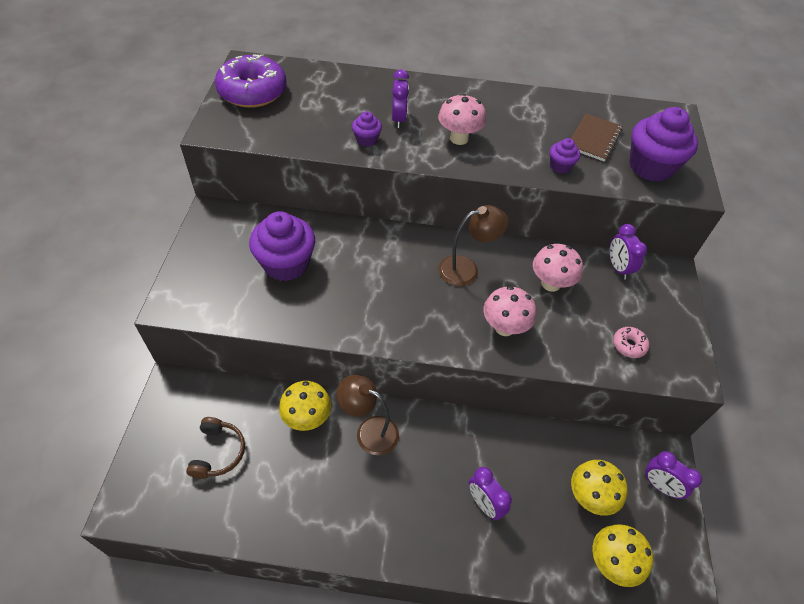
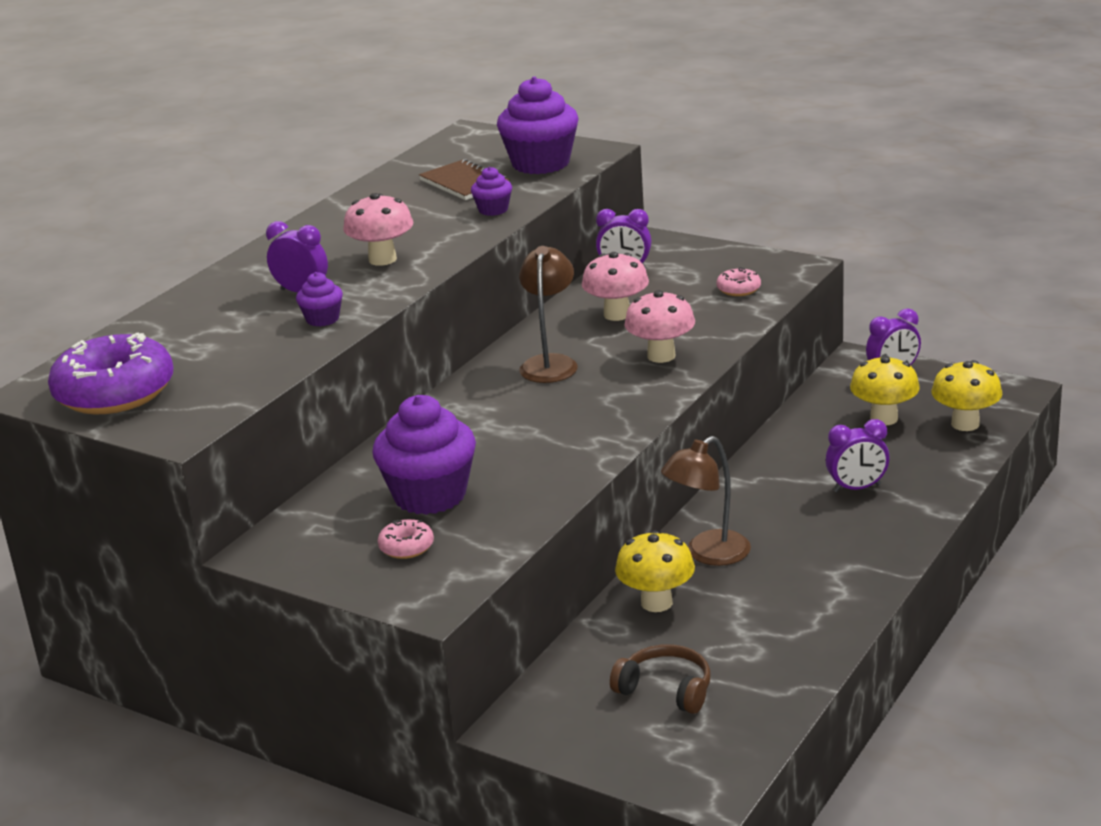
camera: 60 degrees left, 25 degrees down
none -> pink donut [378,519,434,559]

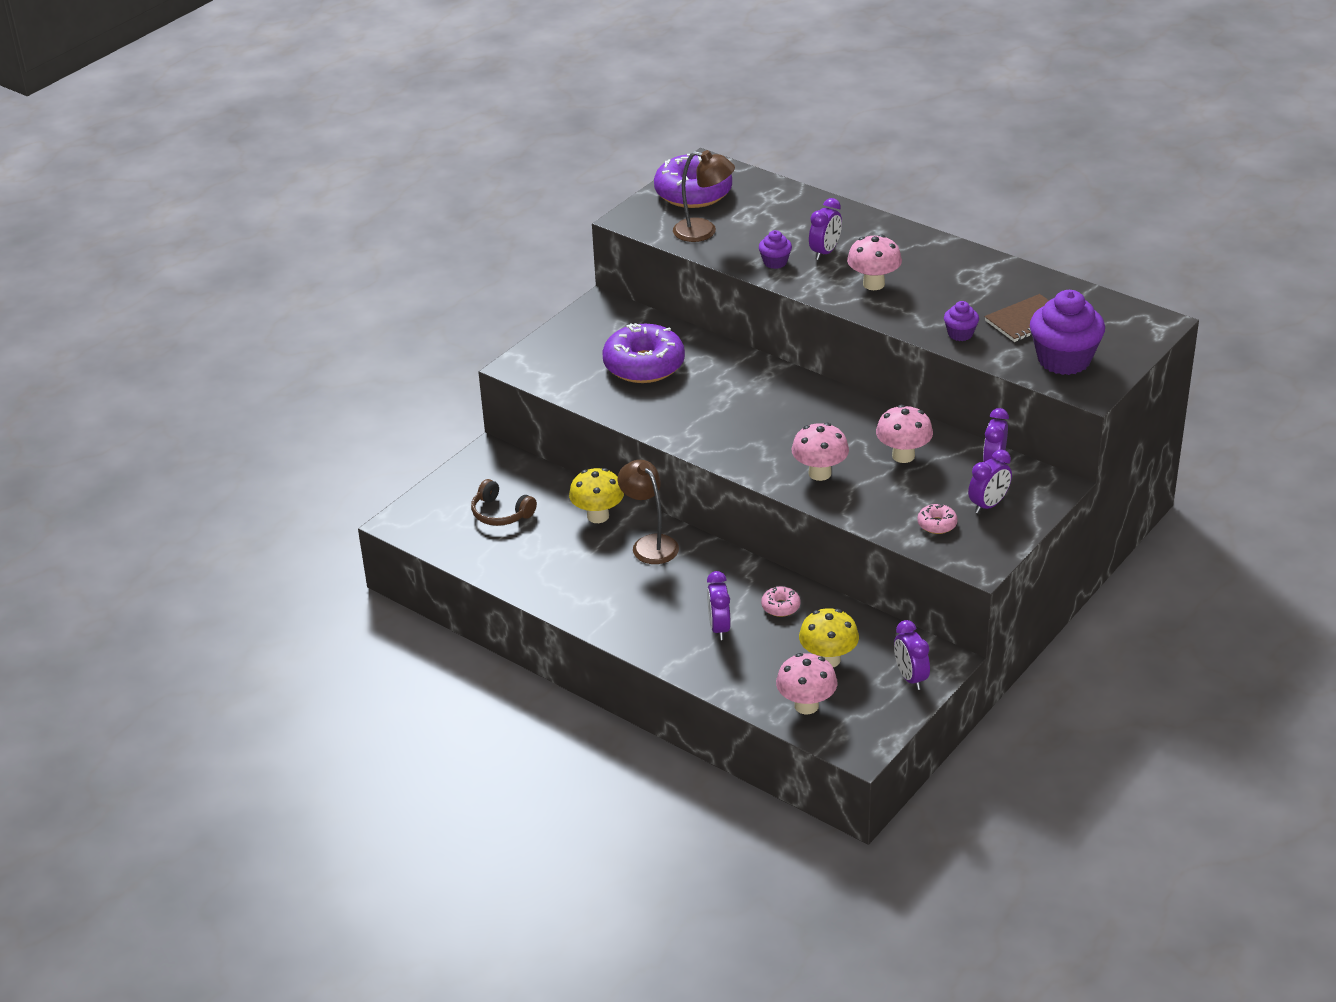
camera: 95 degrees right, 10 degrees up
purple cupcake [372,395,476,515] -> purple donut [602,323,685,383]
pink donut [378,519,434,559] -> pink donut moved to [761,586,800,617]
brown lamp [519,246,578,383] -> brown lamp moved to [673,150,735,242]
brown headphones [610,644,711,714] -> brown headphones turned 90 degrees clockwise [471,479,537,526]
yellow mushroom [931,360,1002,431] -> pink mushroom [776,653,838,714]
none -> purple clock [968,449,1012,514]

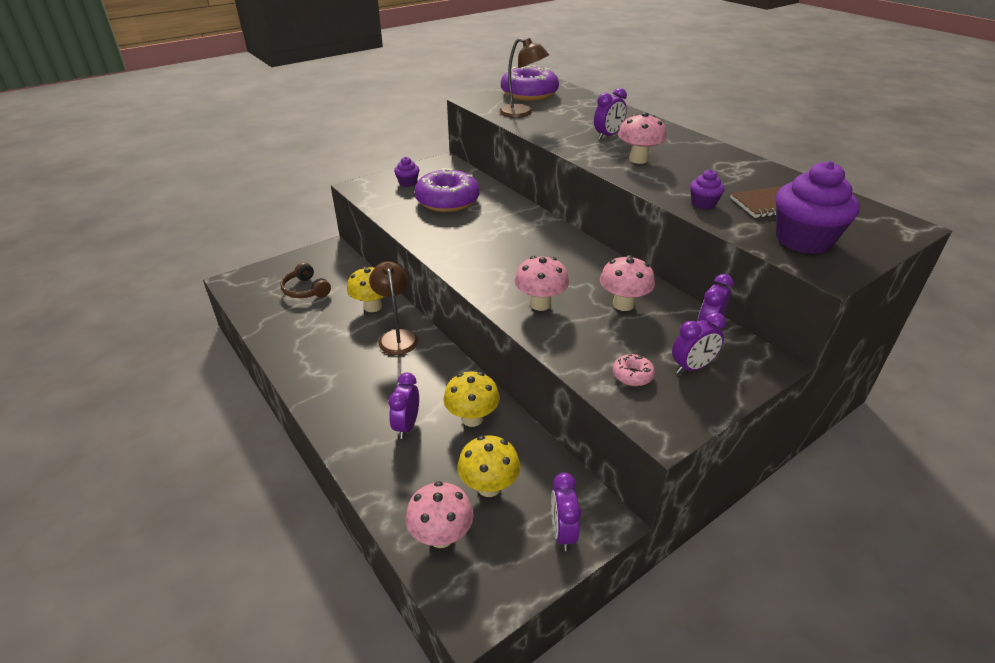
camera: 15 degrees right, 0 degrees up
purple cupcake [759,230,792,269] -> purple cupcake moved to [394,157,419,187]
pink donut [761,586,800,617] -> yellow mushroom [443,371,500,427]

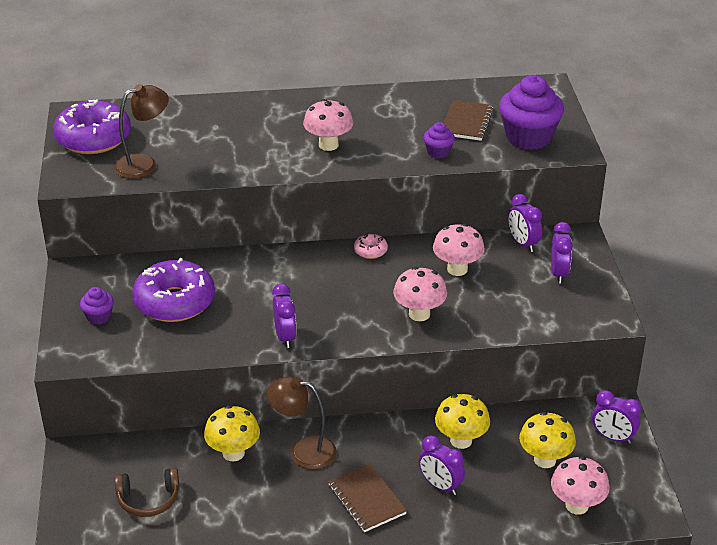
camera: 60 degrees left, 0 degrees up
purple clock [594,88,627,139] -> purple clock moved to [272,284,297,348]
pink donut [613,354,655,386] -> pink donut moved to [354,234,388,259]
none -> brown notebook [328,464,407,532]

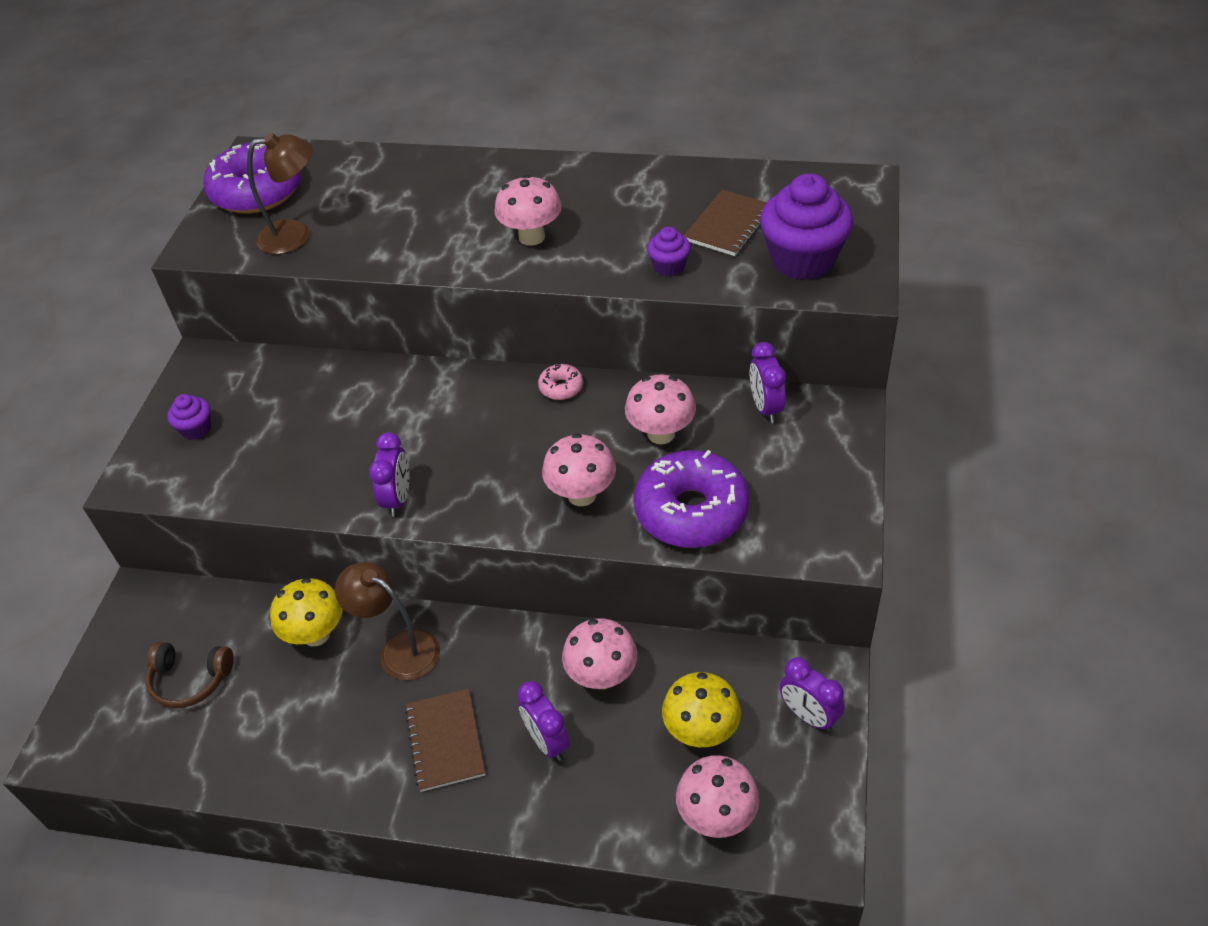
camera: 20 degrees right, 10 degrees up
purple donut [132,258,215,322] -> purple donut moved to [634,450,750,548]
yellow mushroom [435,394,490,449] -> pink mushroom [562,618,637,689]
purple clock [551,222,573,283] -> none

